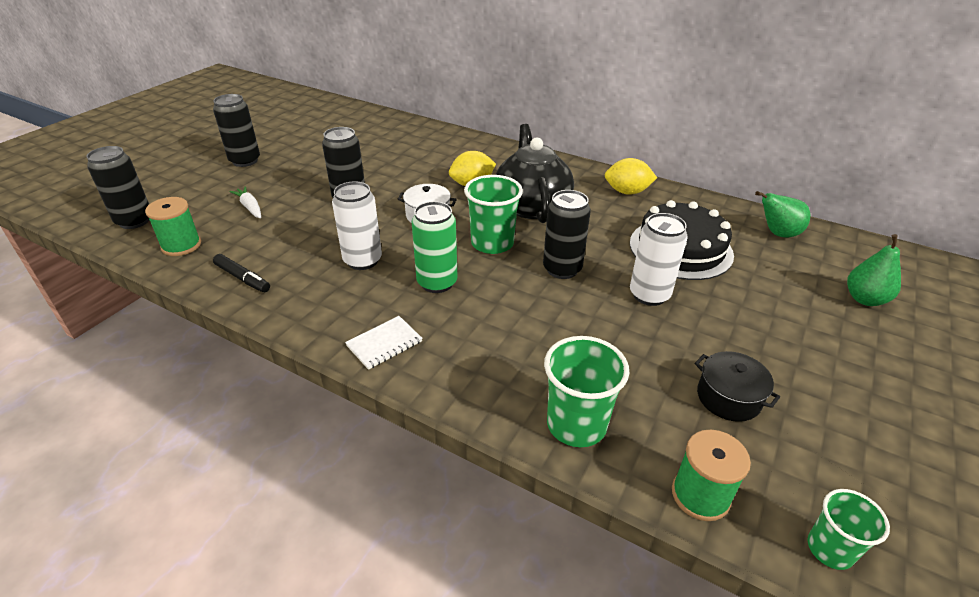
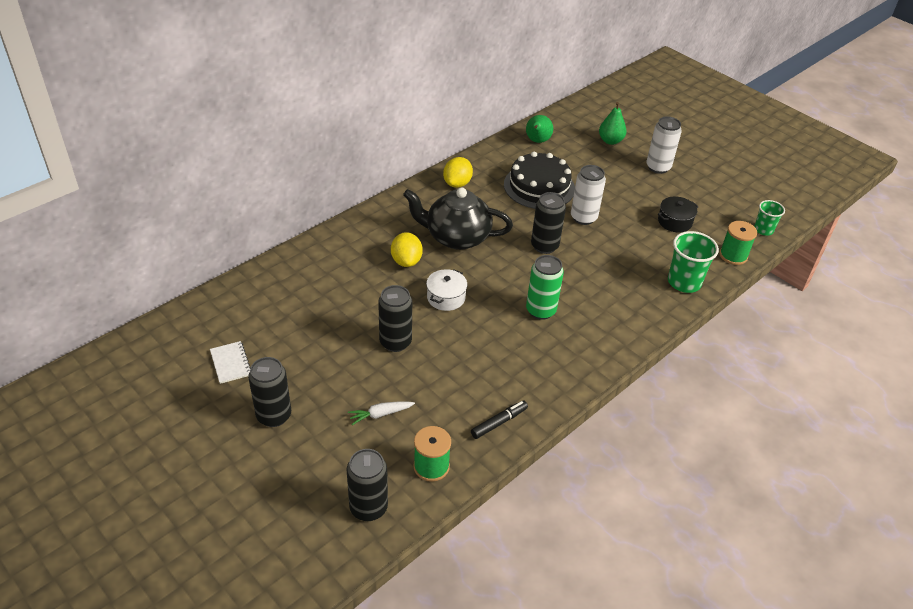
camera: 75 degrees left, 5 degrees up
white can [332,181,382,270] -> white can moved to [646,116,682,174]
white notebook [345,316,422,370] -> white notebook moved to [210,341,251,384]
green cup [464,175,523,254] -> none

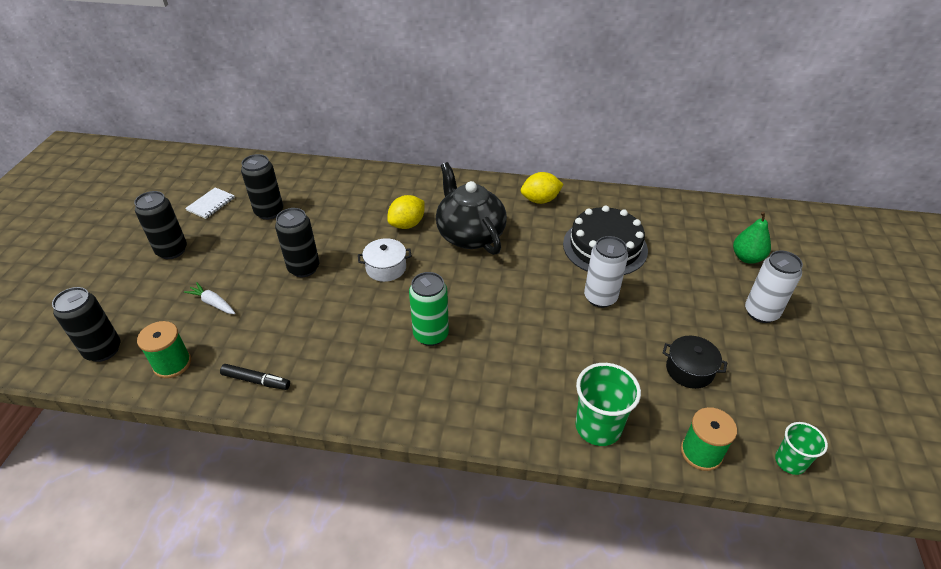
camera: 55 degrees right, 0 degrees up
green pear [526,115,553,143] -> none
black can [531,192,566,254] -> black can moved to [241,154,283,220]

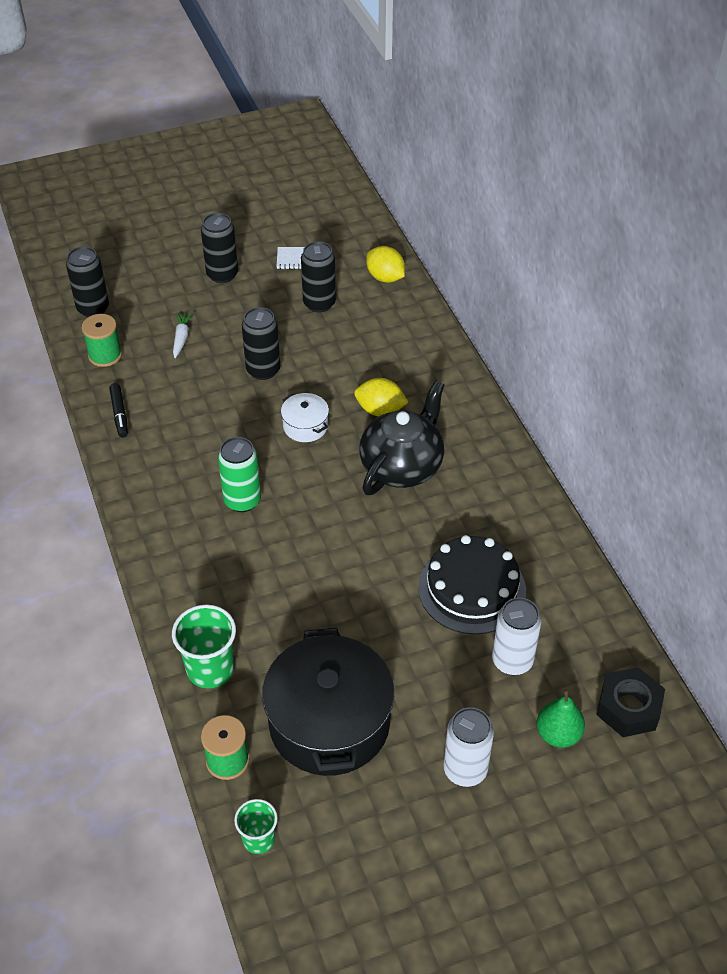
camera: 60 degrees right, 5 degrees up
yellow lemon [521,172,564,204] -> yellow lemon moved to [366,246,405,283]
white can [584,236,628,308] -> white can moved to [492,597,541,675]
black pot [663,336,727,389] -> black pot [262,628,394,776], size x2.23
none -> black nut [596,667,665,737]

